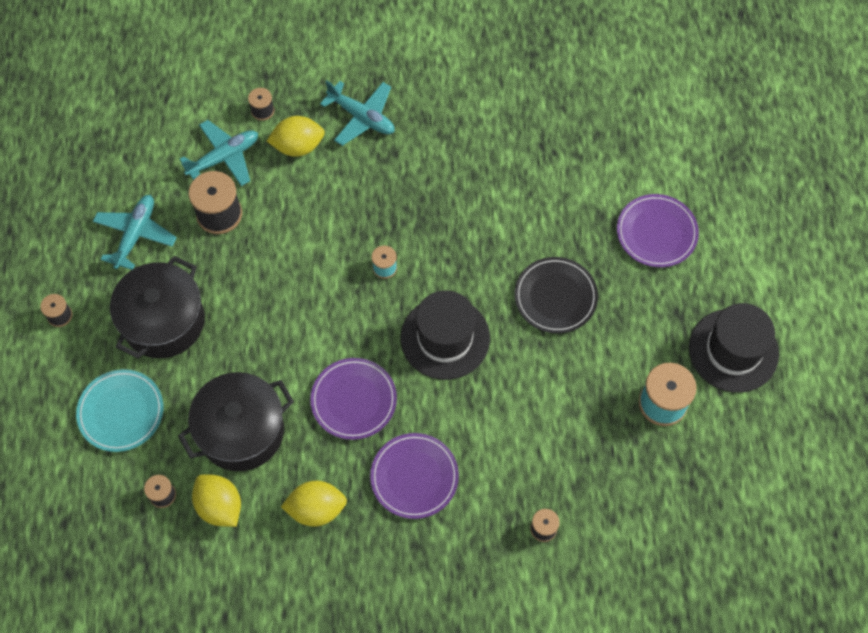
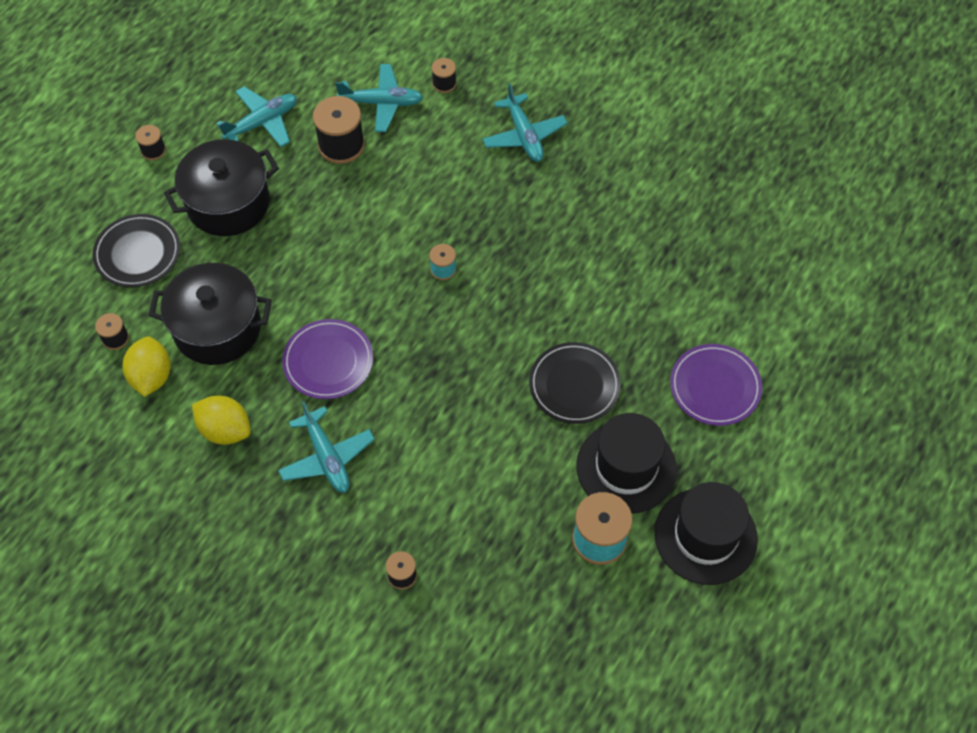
camera: 35 degrees right, 5 degrees down
turquoise plate [76,369,163,452] -> black plate [93,214,180,287]
yellow lemon [267,116,325,157] -> none
purple plate [370,433,459,519] -> turquoise plane [278,401,375,493]
black hat [401,291,490,380] -> black hat moved to [576,413,677,514]

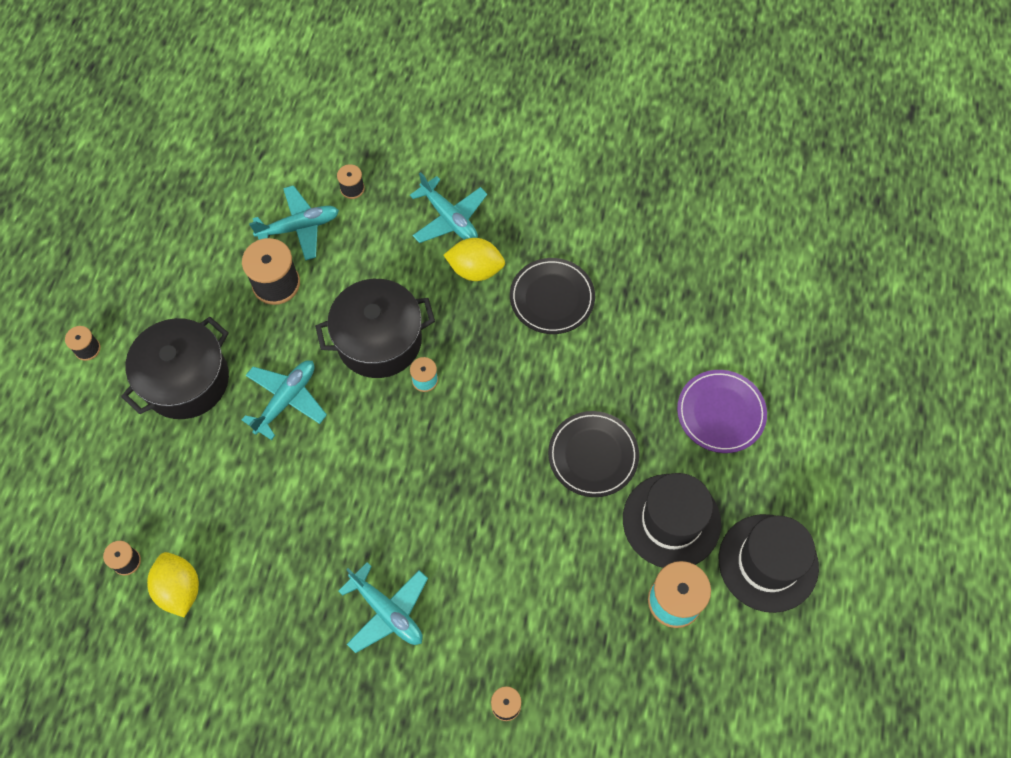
camera: 20 degrees left, 5 degrees up
black plate [93,214,180,287] -> black plate moved to [510,258,595,334]
black pot [149,263,272,365] -> black pot moved to [315,279,435,378]
yellow lemon [192,396,251,445] -> yellow lemon moved to [444,238,505,281]
turquoise plane [216,86,297,147] -> turquoise plane moved to [242,360,327,440]
purple plate [282,319,373,399] -> none

